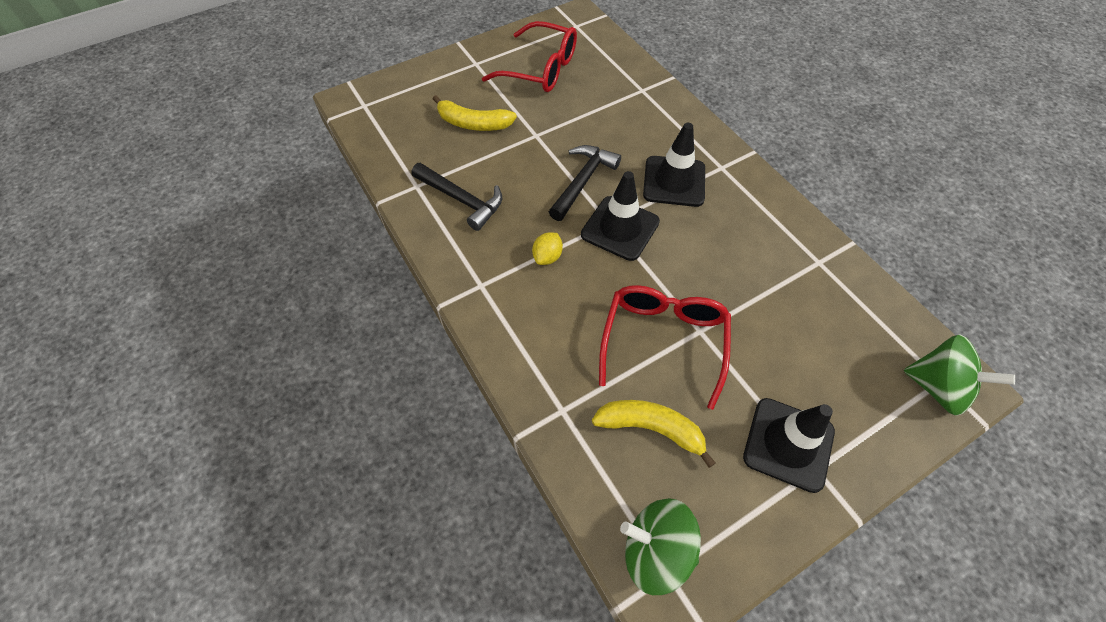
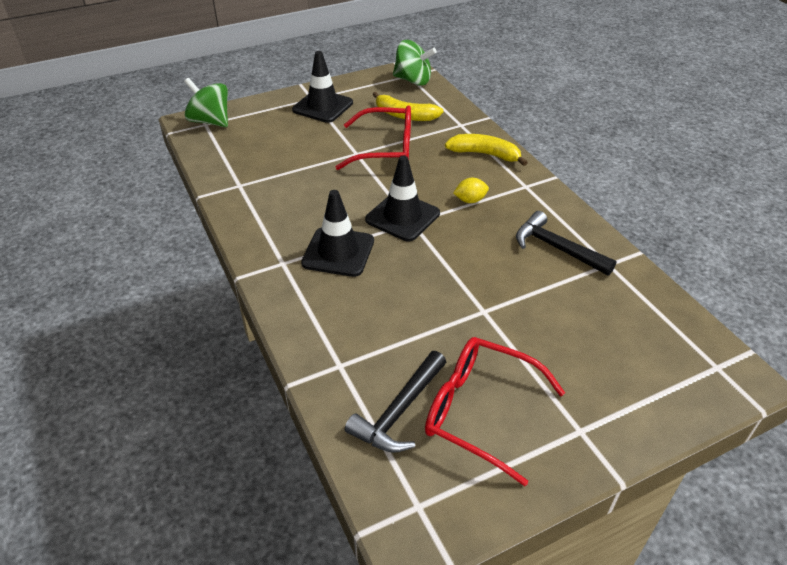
camera: 175 degrees left, 15 degrees down
yellow banana [433,95,517,131] -> yellow banana moved to [445,134,528,166]
yellow lemon [532,232,563,265] -> yellow lemon turned 45 degrees clockwise [453,178,489,203]
black hammer [549,145,621,221] -> black hammer moved to [345,351,446,453]
red glasses [599,285,731,410] -> red glasses turned 105 degrees counterclockwise [336,105,411,170]

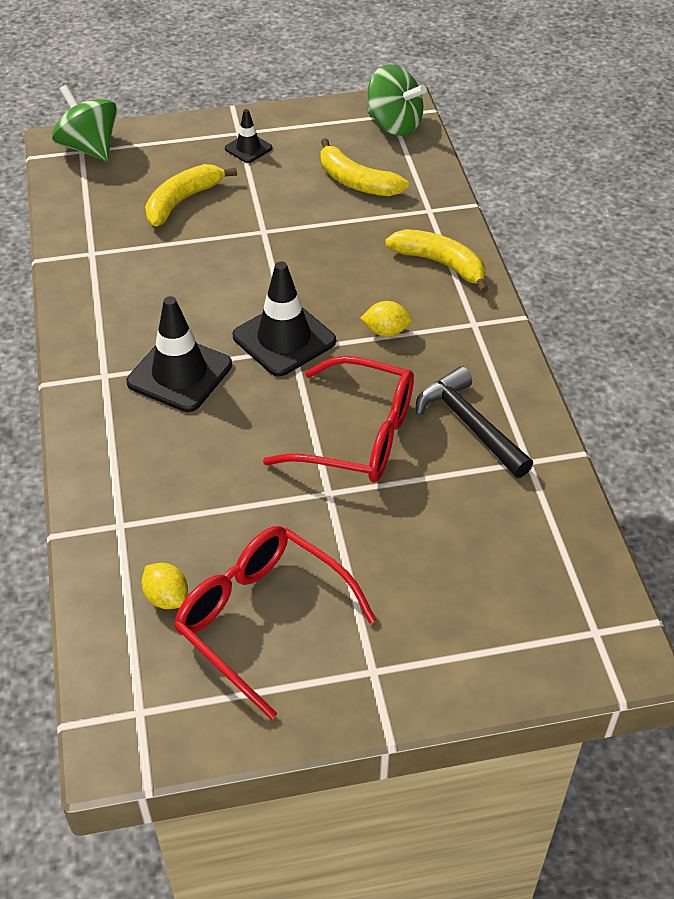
camera: 15 degrees right, 5 degrees up
black traffic cone [292,51,353,123] -> black traffic cone [225,109,272,163], size x0.54
red glasses [336,105,411,170] -> red glasses moved to [263,356,414,483]
black hammer [345,351,446,453] -> yellow lemon [142,563,188,609]
none -> yellow banana [145,164,237,227]

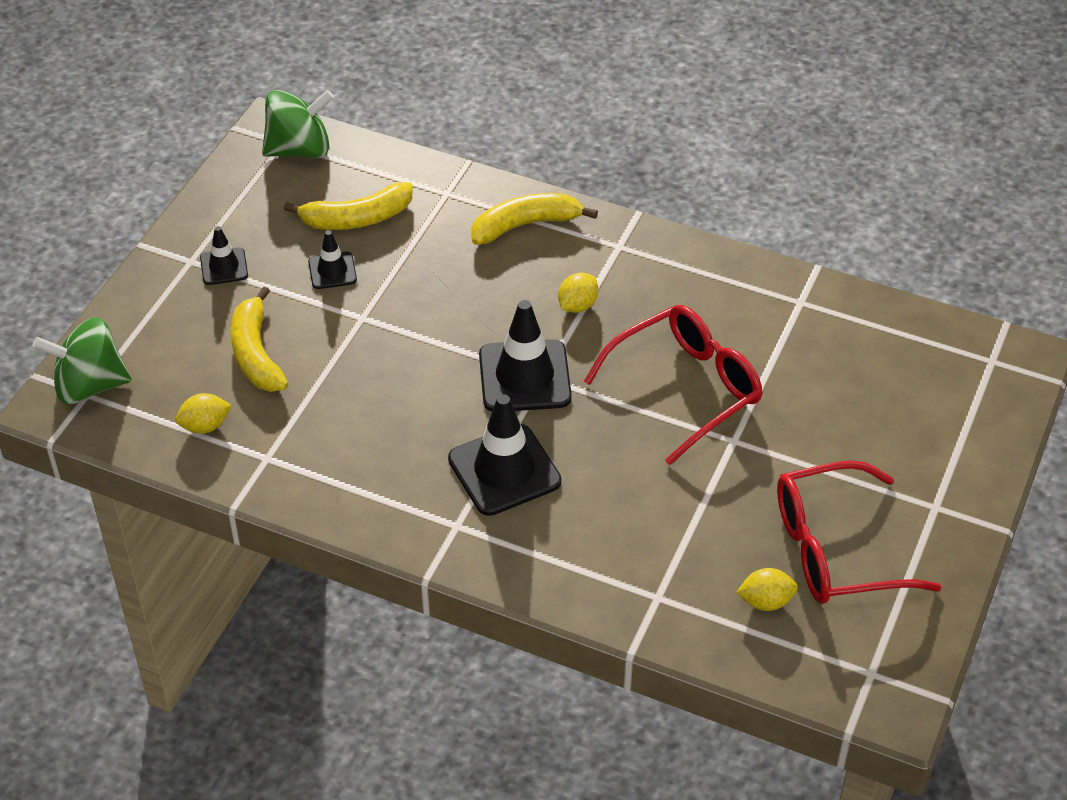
camera: 55 degrees left, 0 degrees up
black hammer [416,366,533,478] -> none
none -> yellow lemon [175,393,232,434]
none -> black traffic cone [308,230,357,289]

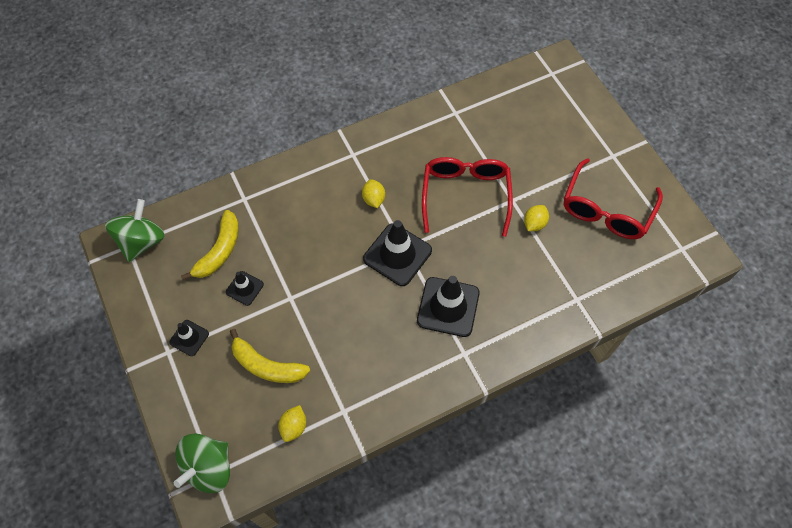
camera: 50 degrees left, 15 degrees up
yellow banana [471,193,598,245] -> none
yellow lemon [736,568,798,611] -> yellow lemon moved to [524,205,549,231]

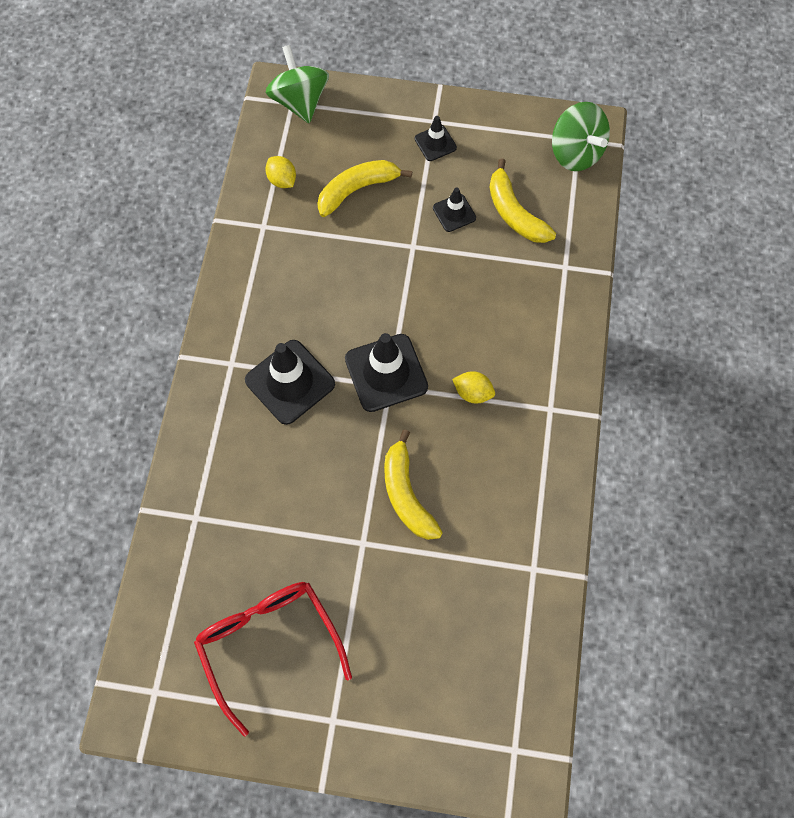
camera: 125 degrees right, 5 degrees up
red glasses [422,157,513,237] -> yellow banana [384,429,443,540]
yellow lemon [524,205,549,231] -> none

